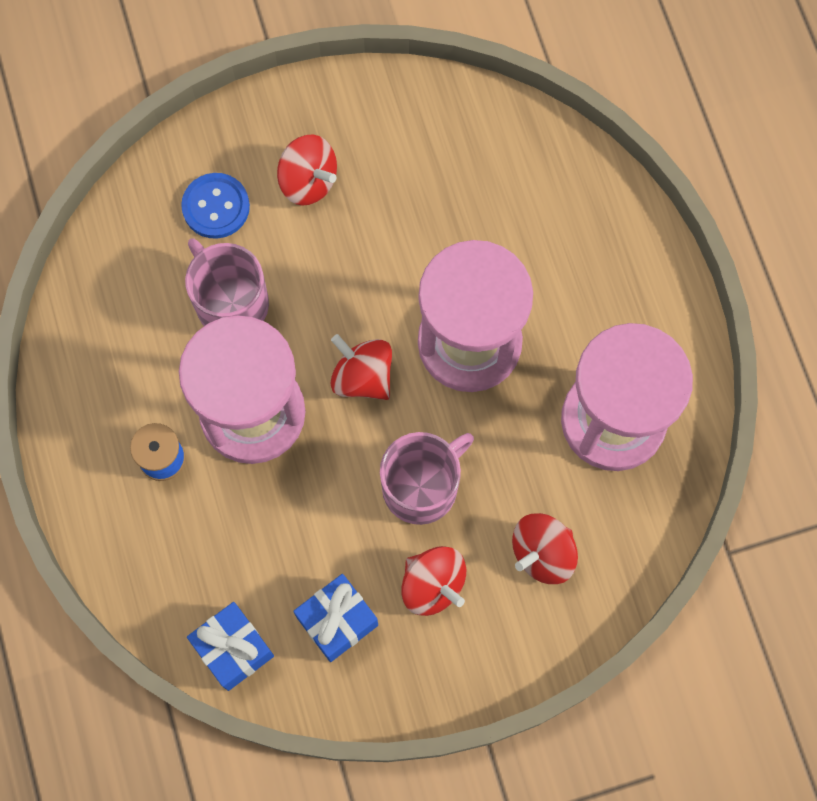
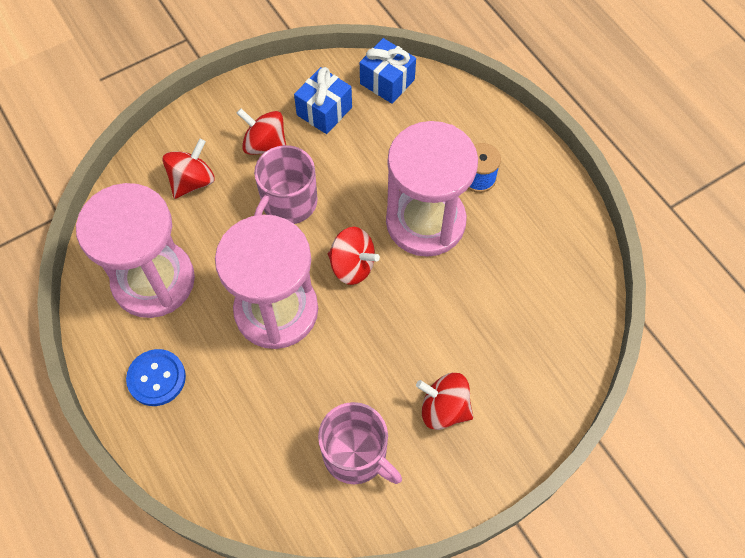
camera: 165 degrees right, 10 degrees down
blue button [181,173,250,239] -> blue button moved to [126,349,186,406]
pink mug [185,238,269,326] -> pink mug moved to [318,402,402,484]

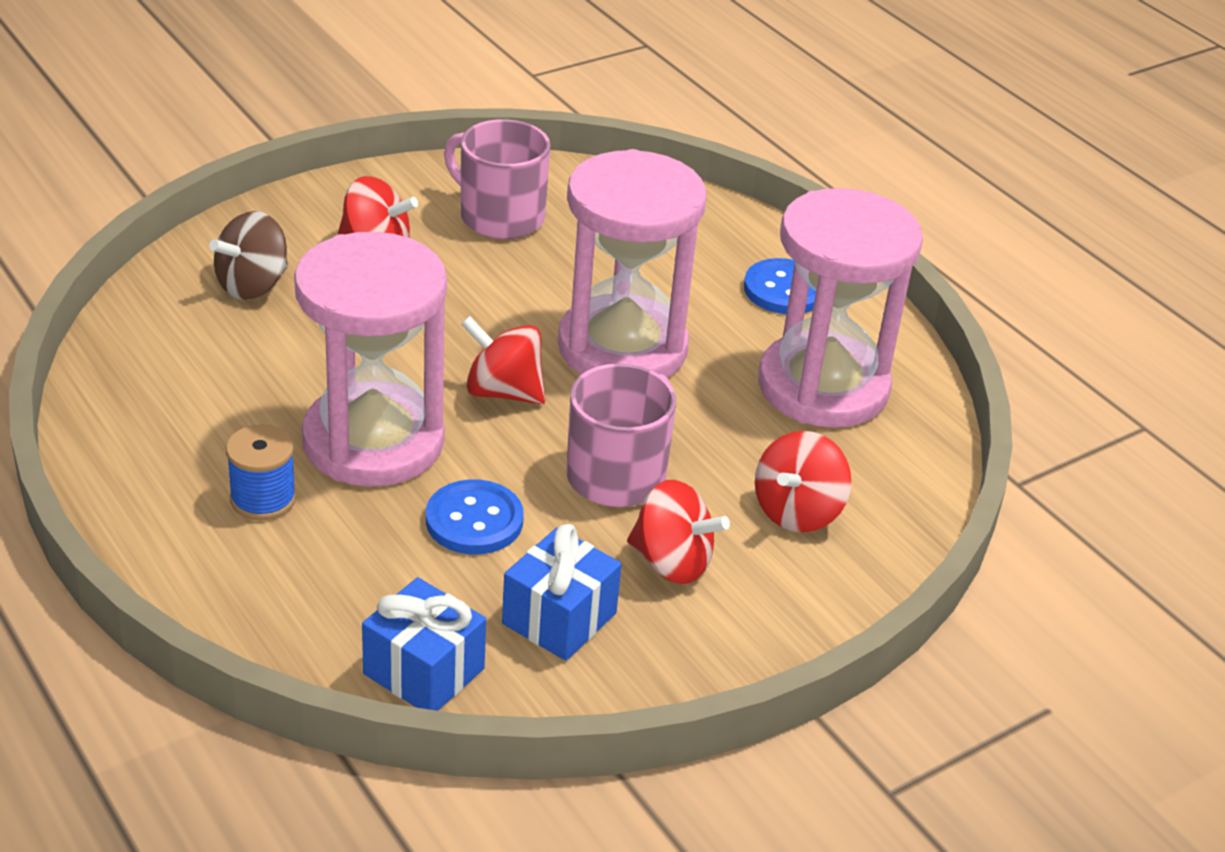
camera: 175 degrees right, 25 degrees down
none -> brown spinning top [209,211,288,300]
none -> blue button [426,479,524,554]

